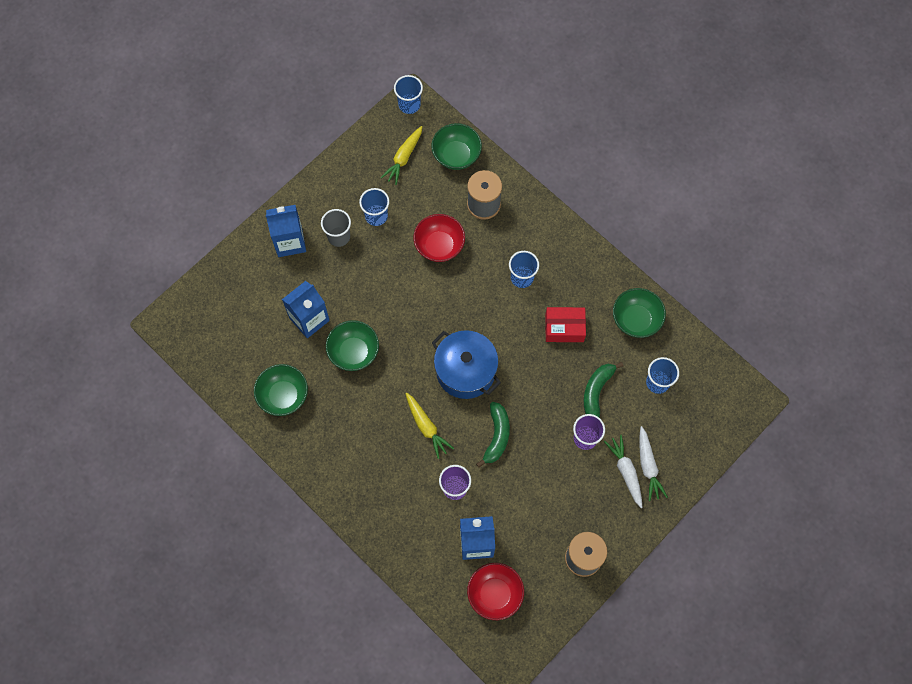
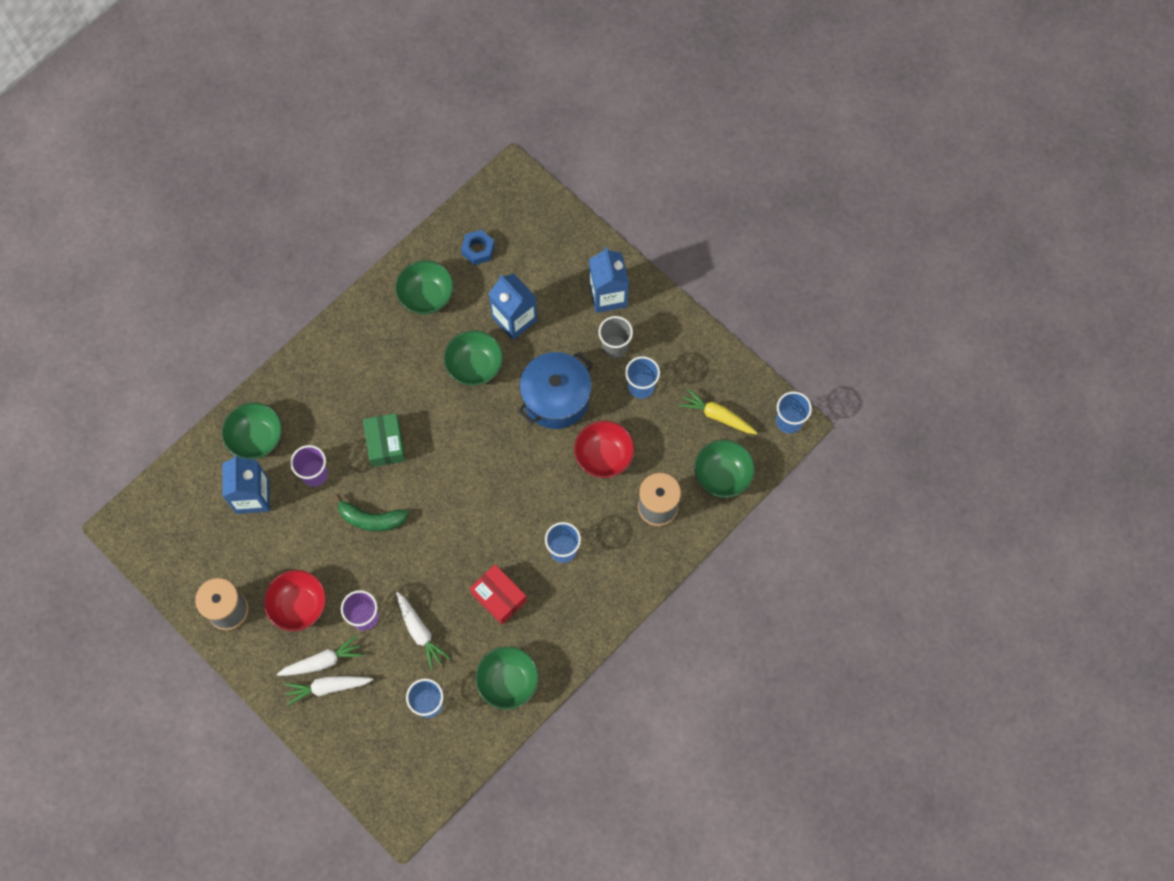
camera: 90 degrees right, 0 degrees up
yellow carrot [405,392,454,459] -> green box [363,413,406,467]
blue pot [432,330,501,399] -> blue pot moved to [518,352,593,429]
red bowl [467,563,524,620] -> red bowl moved to [264,570,326,631]
red box [545,307,586,342] -> red box turned 45 degrees counterclockwise [470,564,527,625]
green banana [584,362,623,418] -> white carrot [396,592,450,670]
none -> green bowl [222,402,282,459]
none -> blue nut [461,230,495,265]

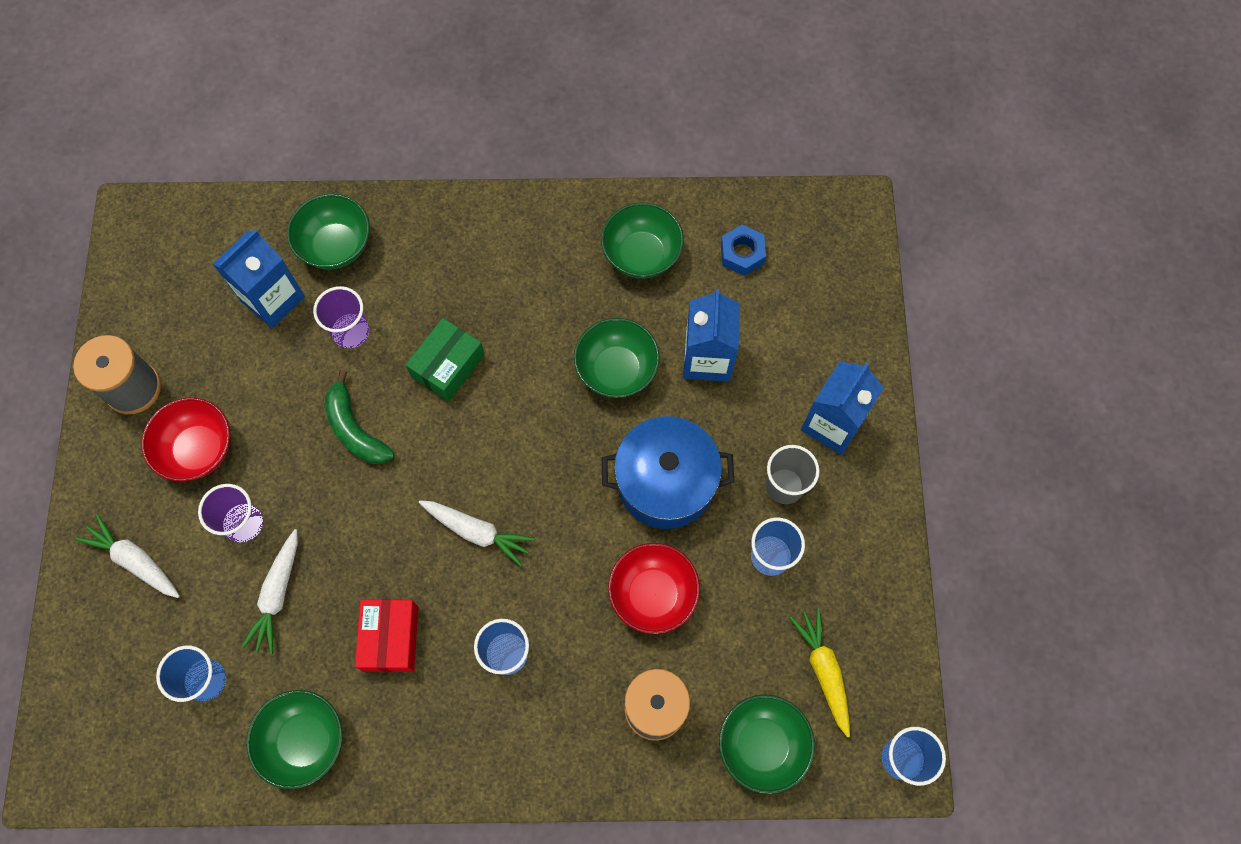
camera: 45 degrees right, 0 degrees up
white carrot [277,635,364,676] -> white carrot moved to [419,500,535,566]

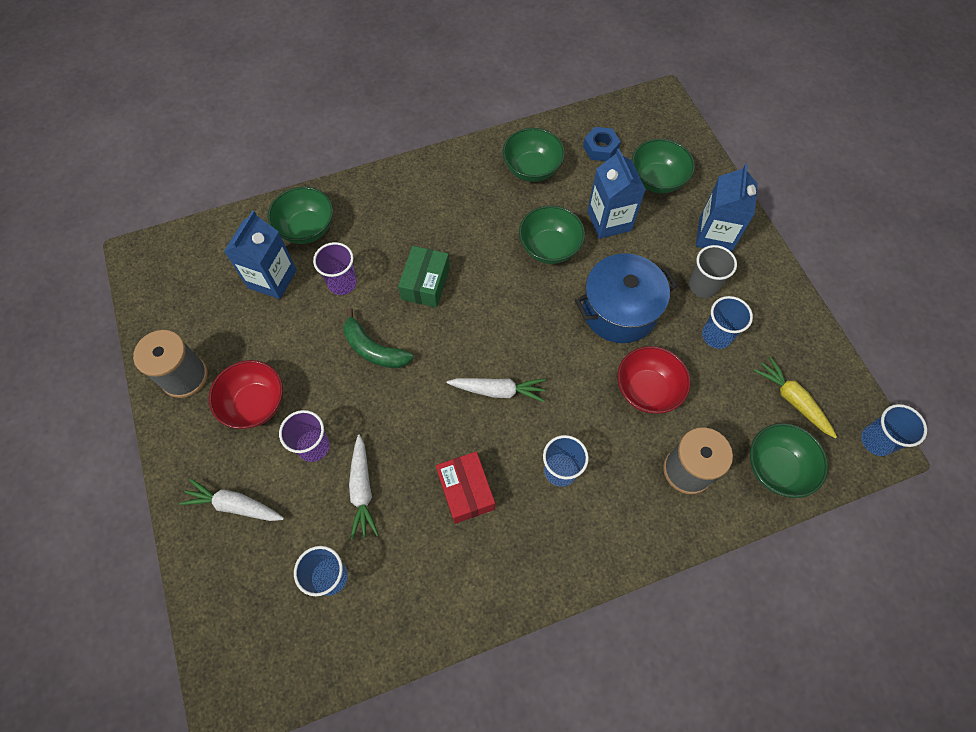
camera: 20 degrees left, 5 degrees down
green bowl [246,690,343,789] -> green bowl moved to [632,139,695,193]

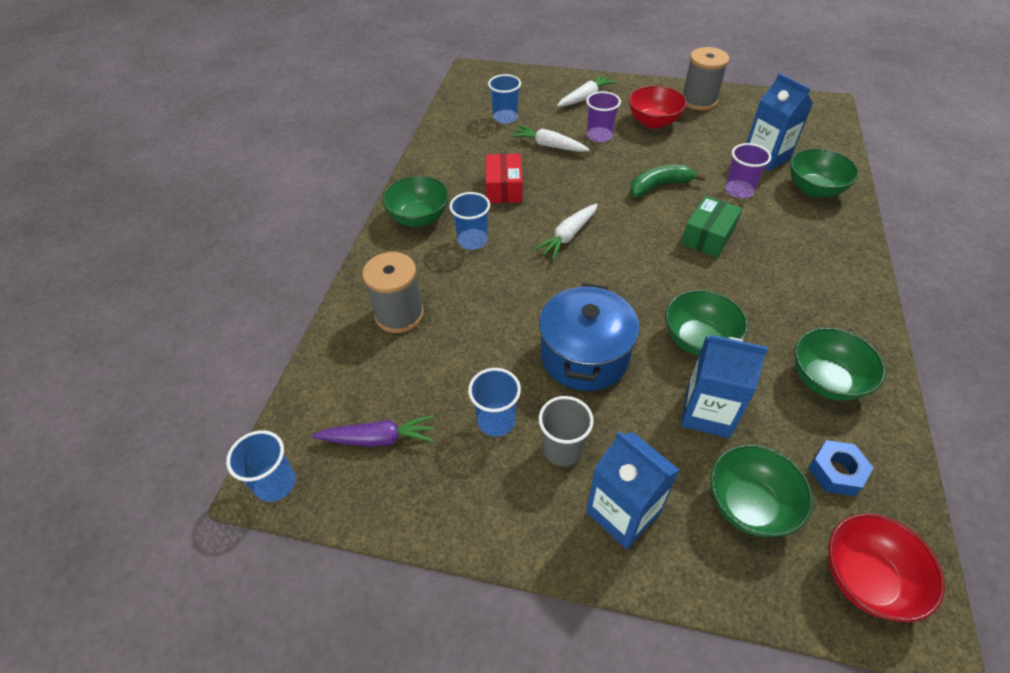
camera: 125 degrees right, 15 degrees down
green box [398,246,450,308] -> green box turned 75 degrees clockwise [681,196,742,258]
red box [436,451,495,524] -> red box turned 75 degrees clockwise [486,154,523,203]
red bowl [617,346,691,414] -> red bowl moved to [828,513,945,622]
green bowl [750,423,828,498] -> green bowl moved to [382,176,449,227]
yellow carrot [753,356,837,438] -> purple carrot [312,415,434,447]

